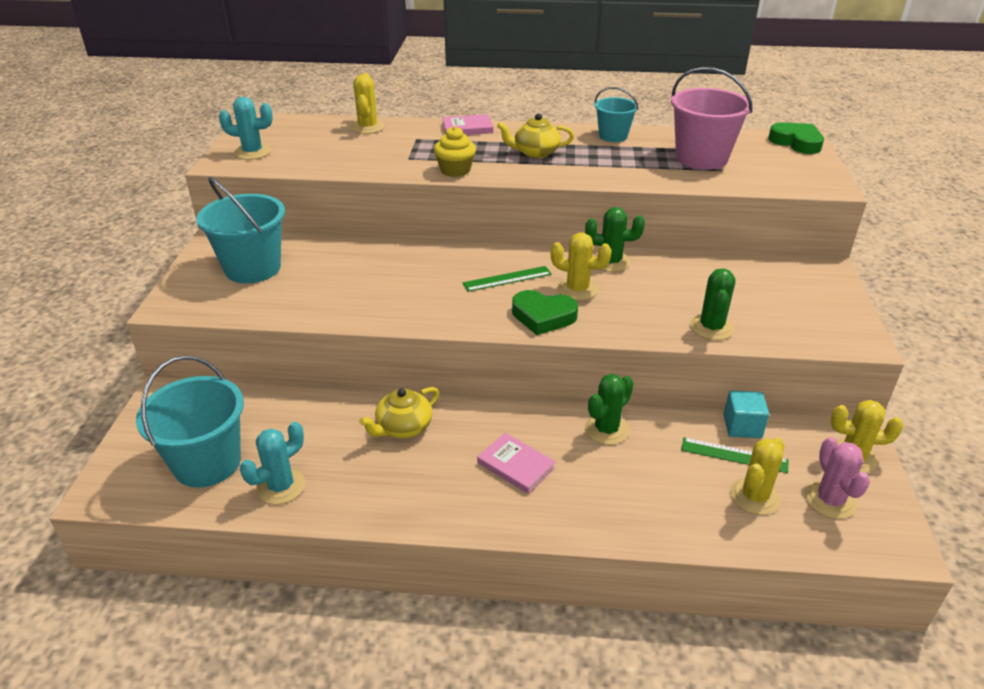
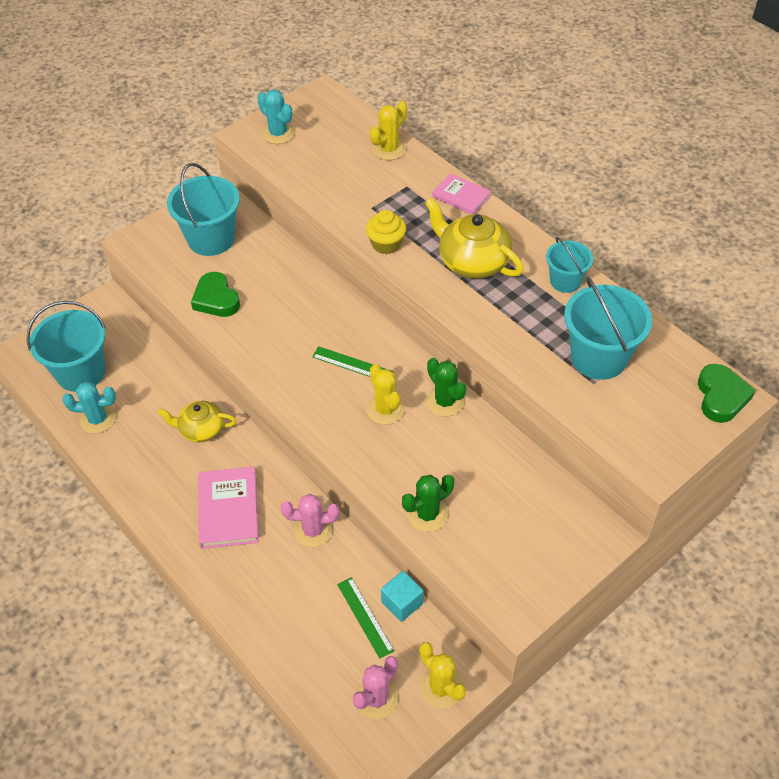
camera: 45 degrees right, 15 degrees up
pink book [477,433,556,494] -> pink book [198,467,259,549], size x1.56
yellow teapot [497,113,574,158] -> yellow teapot [425,198,523,279], size x1.54
green heart [512,290,578,335] -> green heart moved to [191,272,240,317]
green cactus [585,374,634,445] -> pink cactus [281,494,339,547]
pink bucket [671,67,753,170] -> turquoise bucket [564,277,652,380]
yellow cactus [730,438,784,515] -> none

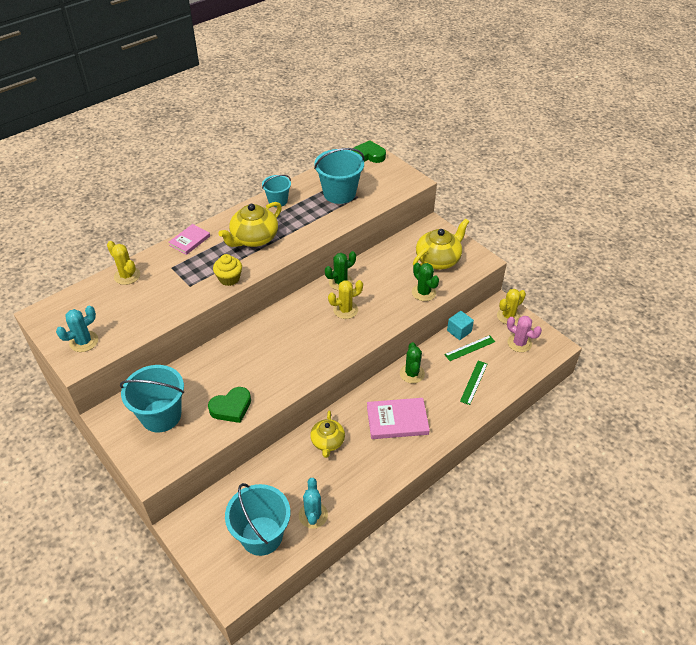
camera: 90 degrees left, 5 degrees down
pink cactus [281,494,339,547] -> green cactus [400,342,425,383]
green ruler [312,346,393,377] -> green ruler moved to [460,361,487,405]
none -> yellow teapot [413,219,469,270]

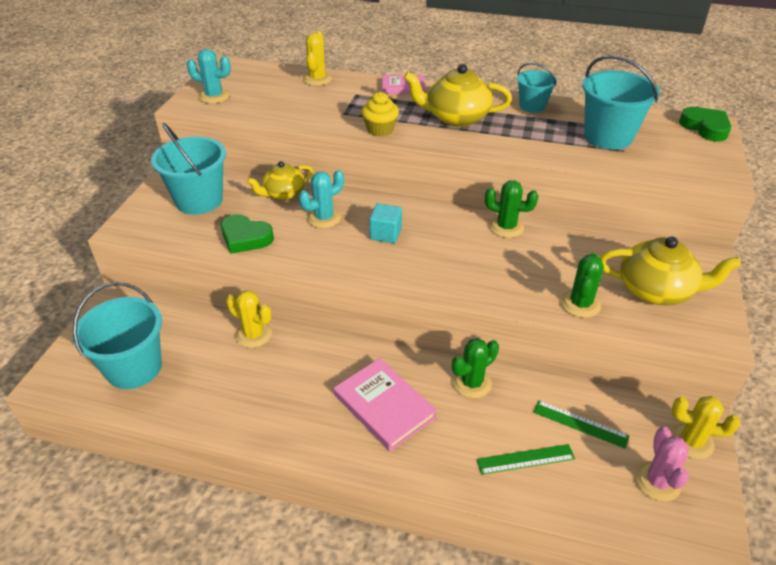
camera: 55 degrees right, 5 degrees down
turquoise cactus [299,478,328,529] -> turquoise cactus moved to [299,170,344,228]
yellow teapot [310,410,345,458] -> yellow teapot moved to [247,161,313,200]
yellow cactus [328,280,363,319] -> yellow cactus moved to [226,290,272,348]
turquoise cube [447,311,474,340] -> turquoise cube moved to [369,204,402,243]

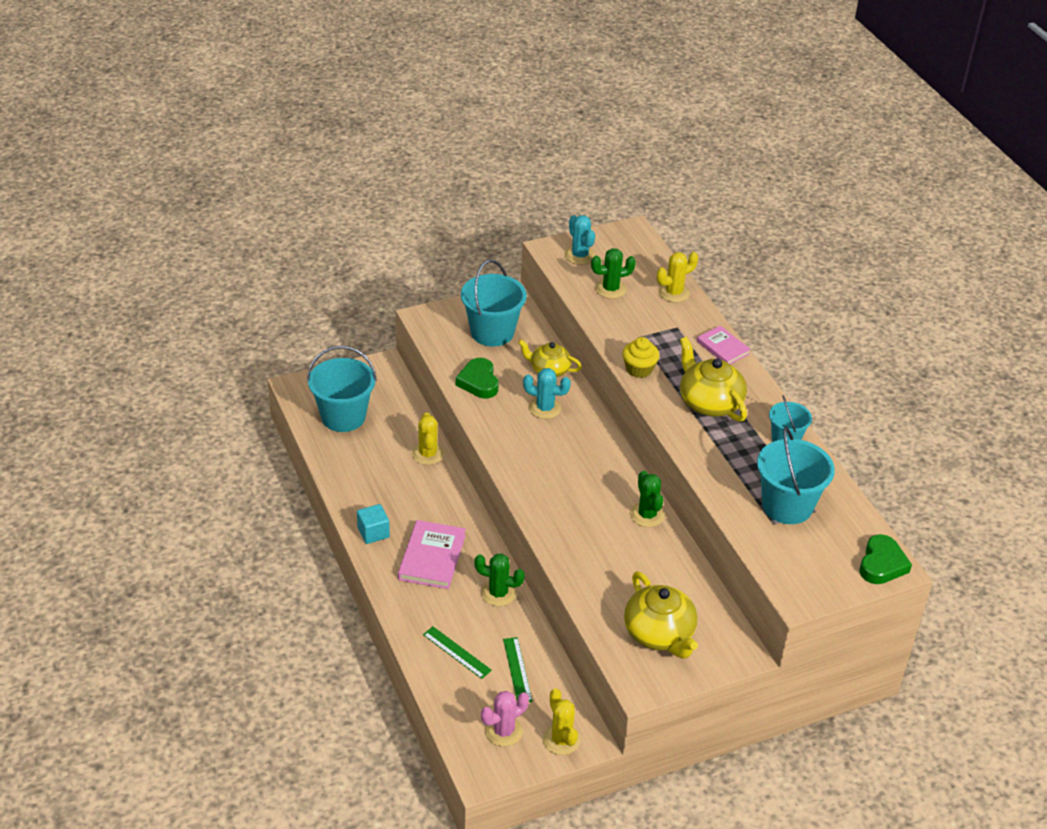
camera: 50 degrees right, 0 degrees up
turquoise cube [369,204,402,243] -> turquoise cube moved to [357,504,390,544]
green cactus [561,253,604,318] -> green cactus moved to [591,248,636,299]

